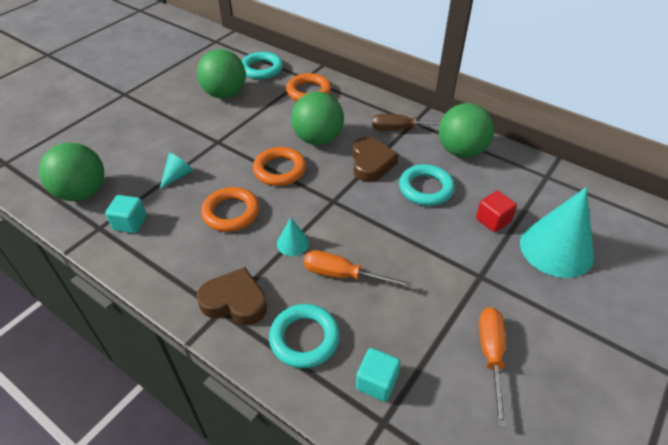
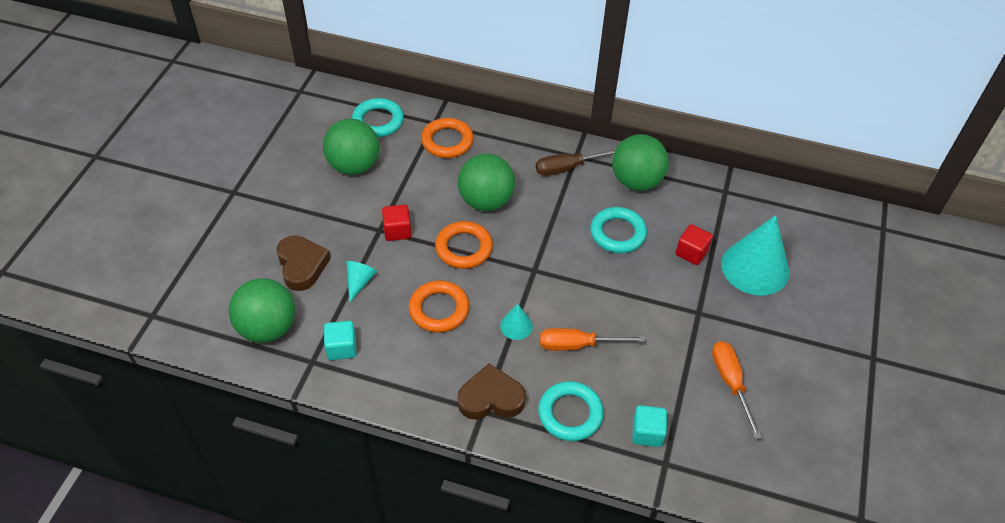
camera: 20 degrees left, 5 degrees up
brown heart [353,137,399,182] -> brown heart moved to [277,235,331,291]
none -> red cube [382,204,411,241]

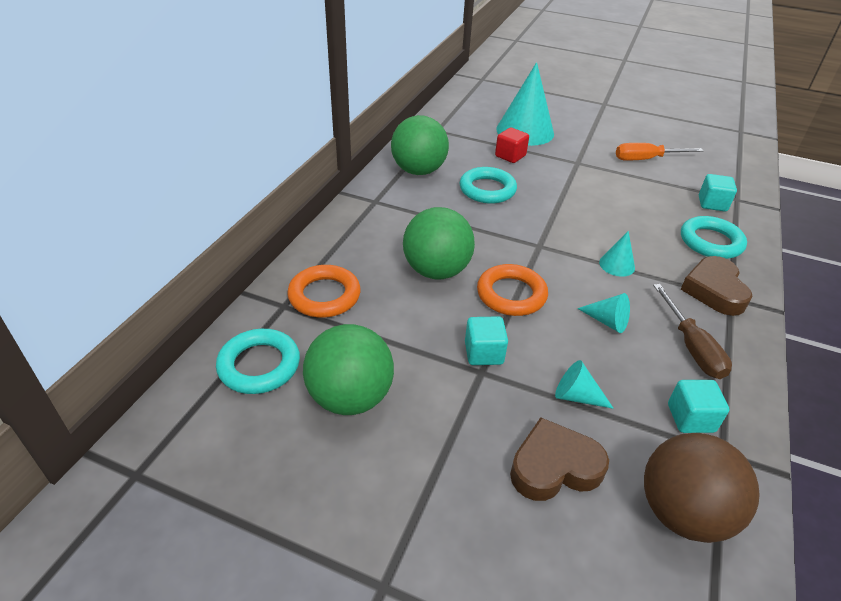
camera: 85 degrees left, 10 degrees down
green ball [229,279,295,343] -> brown ball [644,433,760,543]
red cube [382,204,411,241] -> turquoise cube [465,316,508,365]
orange ring [409,280,469,333] -> turquoise cone [577,293,630,333]
brown screwdriver [536,149,616,176] -> brown screwdriver moved to [653,284,732,379]
orange screwdriver [540,328,646,351] -> none

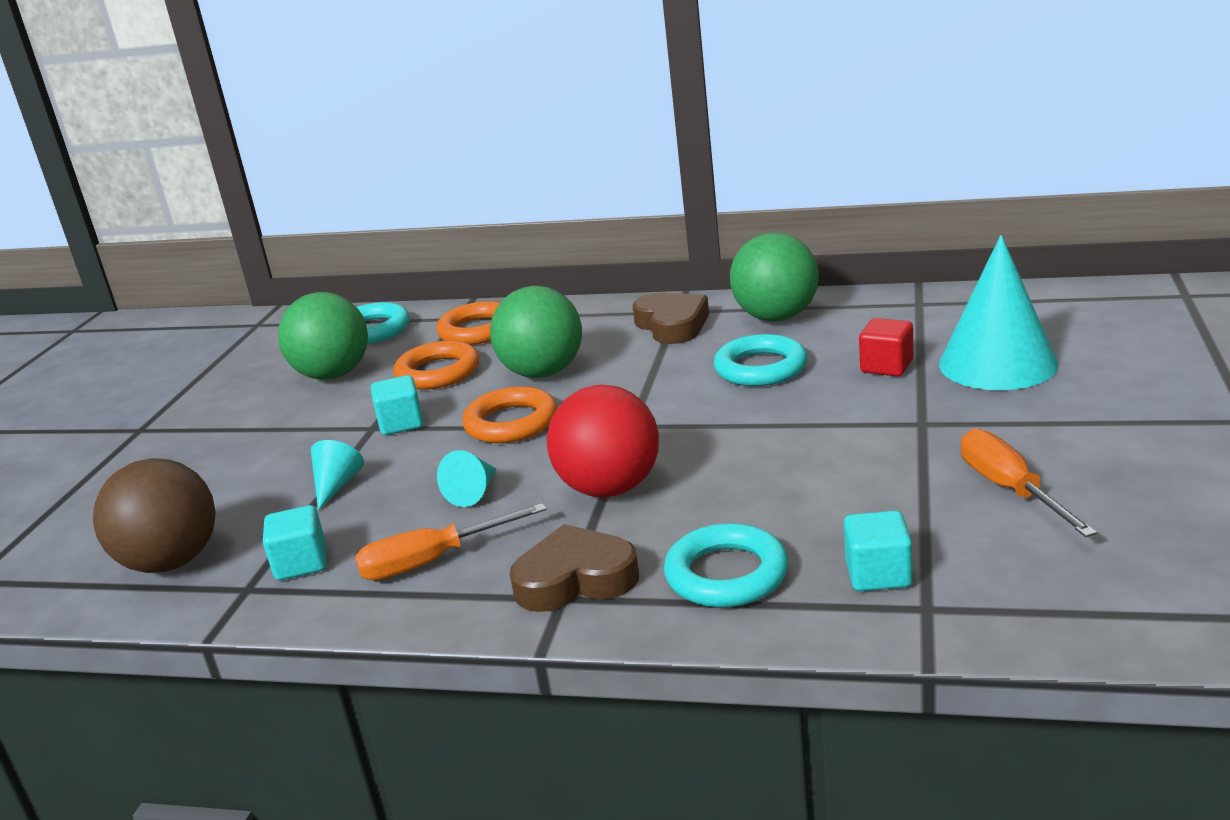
camera: 85 degrees right, 15 degrees down
brown heart [510,417,609,501] -> brown heart moved to [632,292,709,344]
turquoise cone [599,231,635,277] -> red ball [547,385,659,497]
brown screwdriver [653,284,732,379] -> orange screwdriver [355,503,547,580]
none -> orange ring [393,341,479,389]

